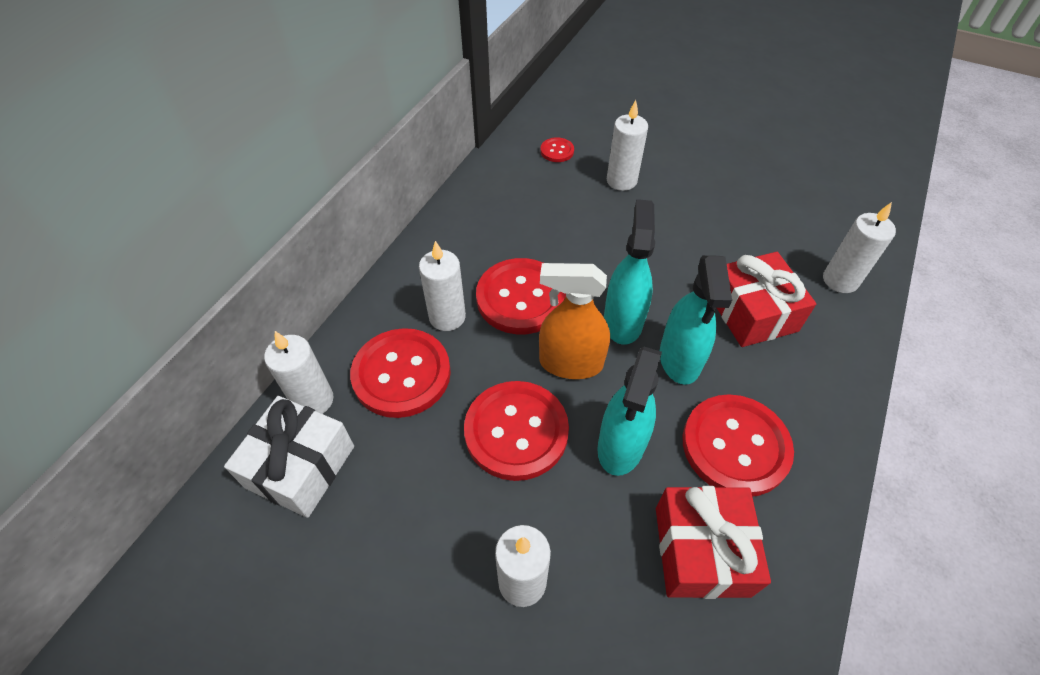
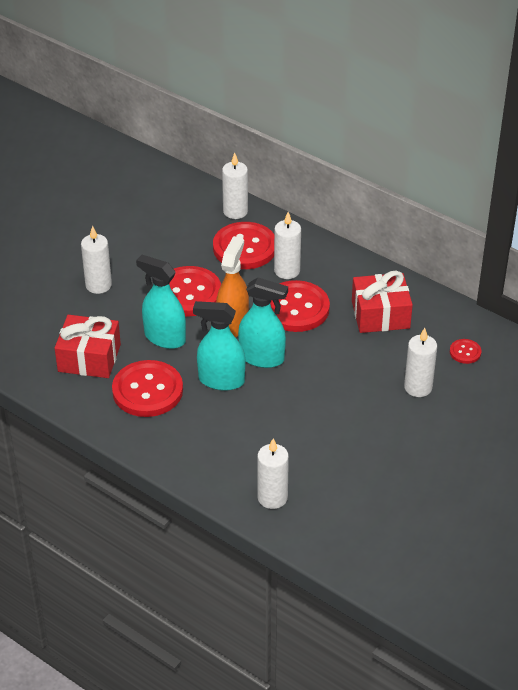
camera: 100 degrees right, 10 degrees down
white gift [224,396,354,518] -> none
red gift [717,252,816,347] -> red gift moved to [352,271,413,333]

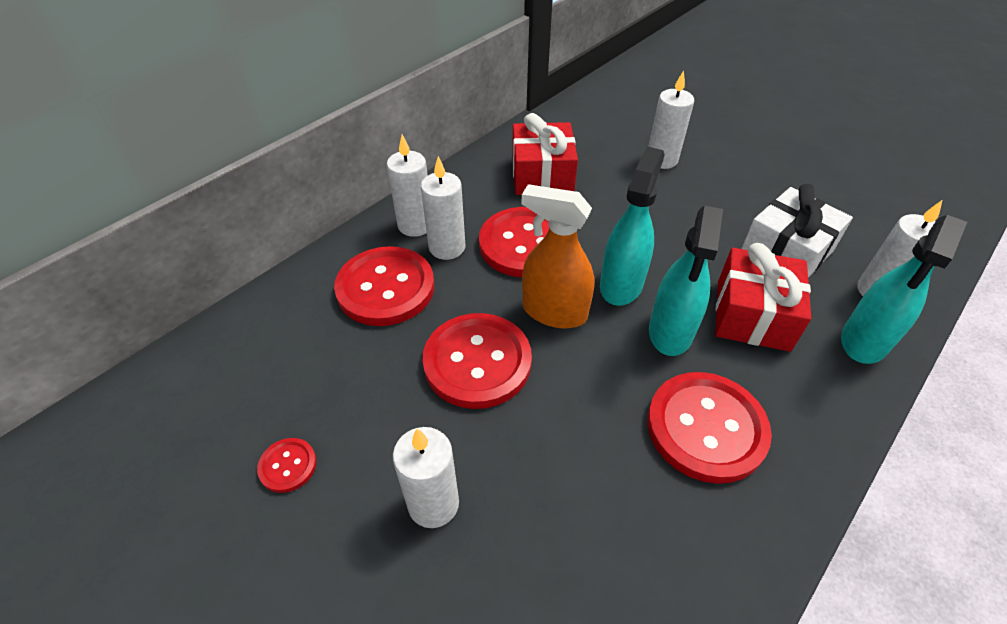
camera: 85 degrees left, 5 degrees up
red gift [55,315,121,378] -> red gift moved to [715,243,811,352]
turquoise spray bottle [136,255,186,349] -> turquoise spray bottle moved to [841,215,967,364]
white candle [222,153,248,219] -> white candle moved to [387,135,428,237]
red button [450,339,481,364] -> red button moved to [257,438,316,493]
none -> white gift [741,184,853,277]

